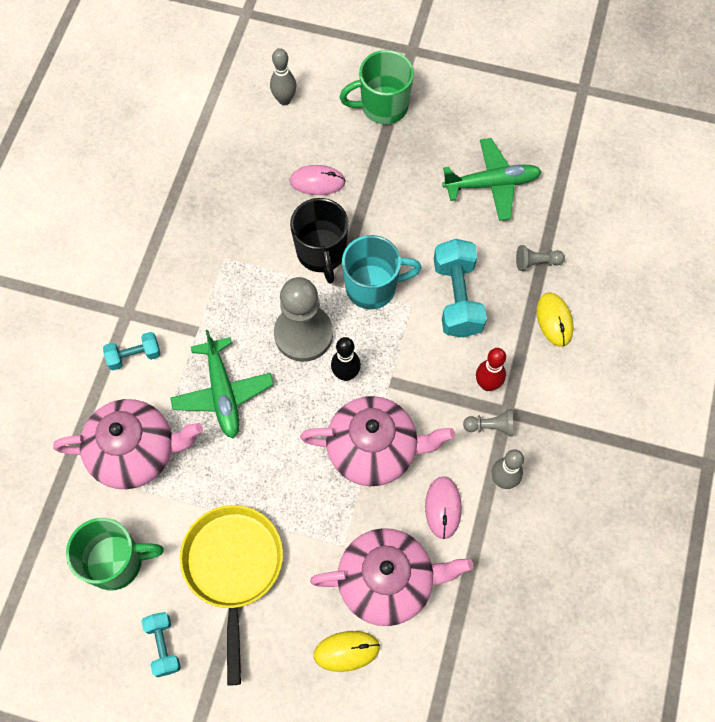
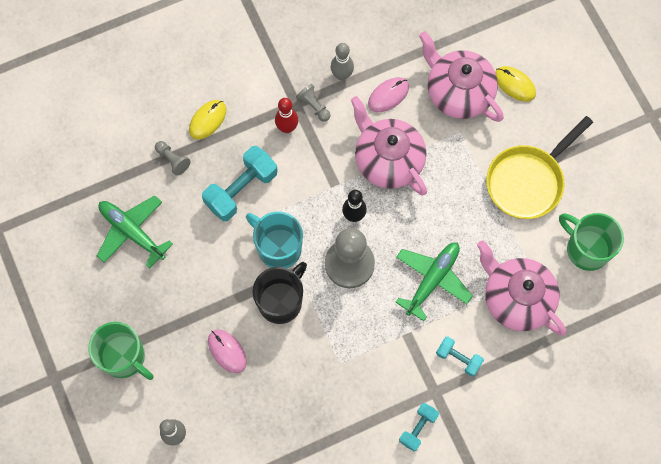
camera: 130 degrees left, 5 degrees up
turquoise dumbbell [141,612,181,677] -> turquoise dumbbell moved to [399,403,439,451]

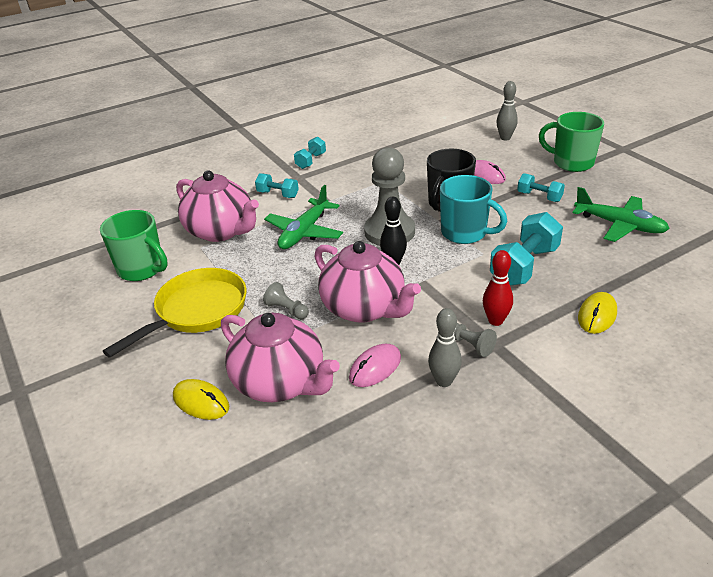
camera: 175 degrees right, 35 degrees down
grey pawn [155,141,190,176] -> grey pawn moved to [263,282,309,319]
none -> turquoise dumbbell [517,173,565,202]

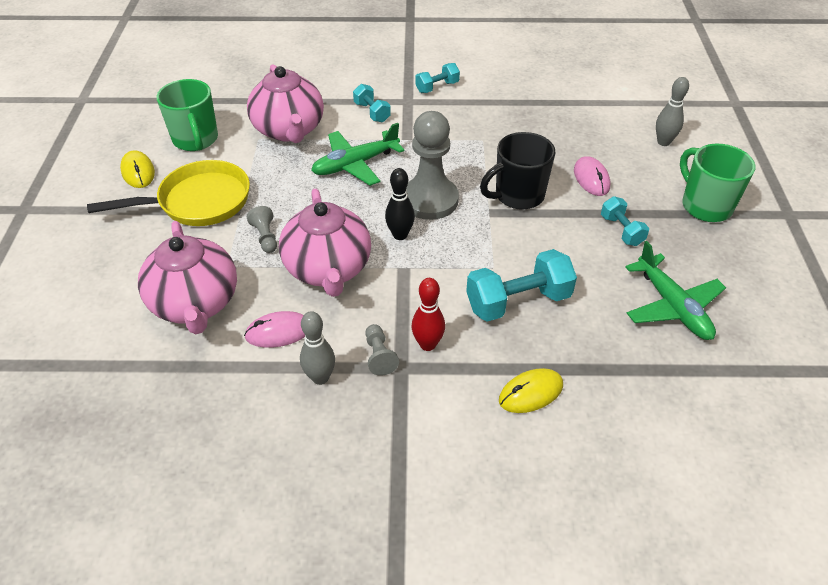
camera: 30 degrees right, 10 degrees up
yellow mouse [173,379,229,420] -> yellow mouse moved to [120,150,155,188]
turquoise mug [440,175,507,244] -> none

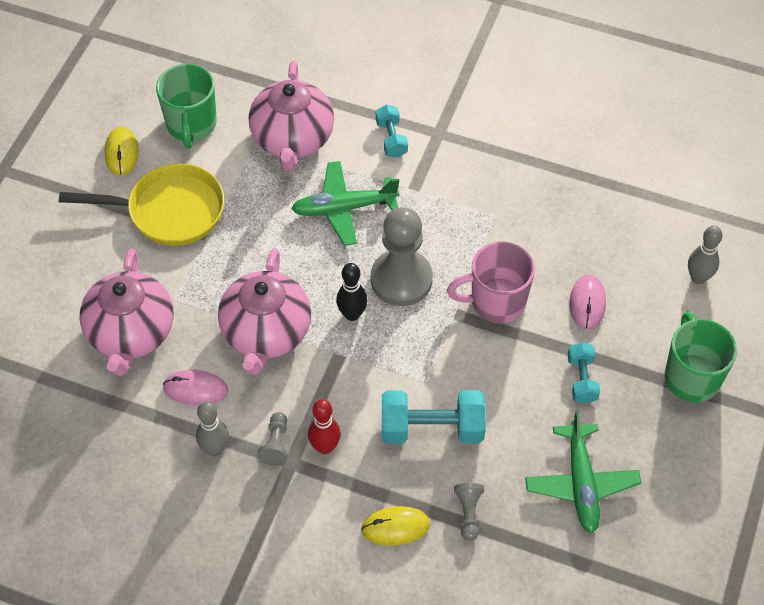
camera: 20 degrees right, 10 degrees up
grey pawn [247,206,277,253] -> grey pawn moved to [454,483,484,541]
turquoise dumbbell [415,63,460,93] -> none
black mug [480,132,555,210] -> pink mug [447,241,535,323]

